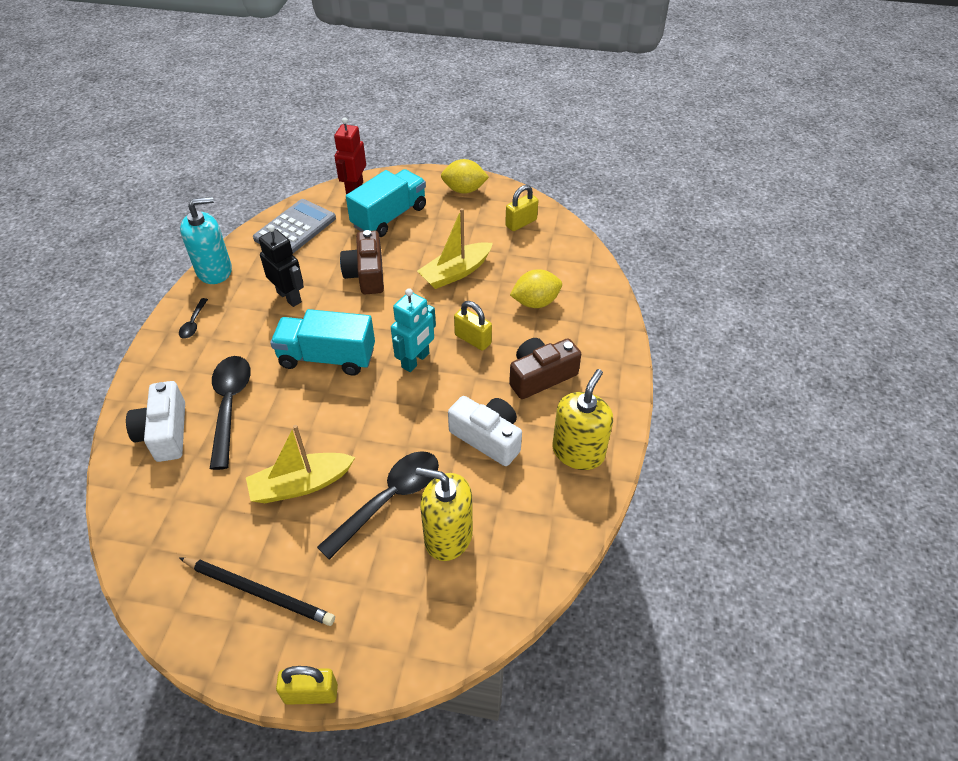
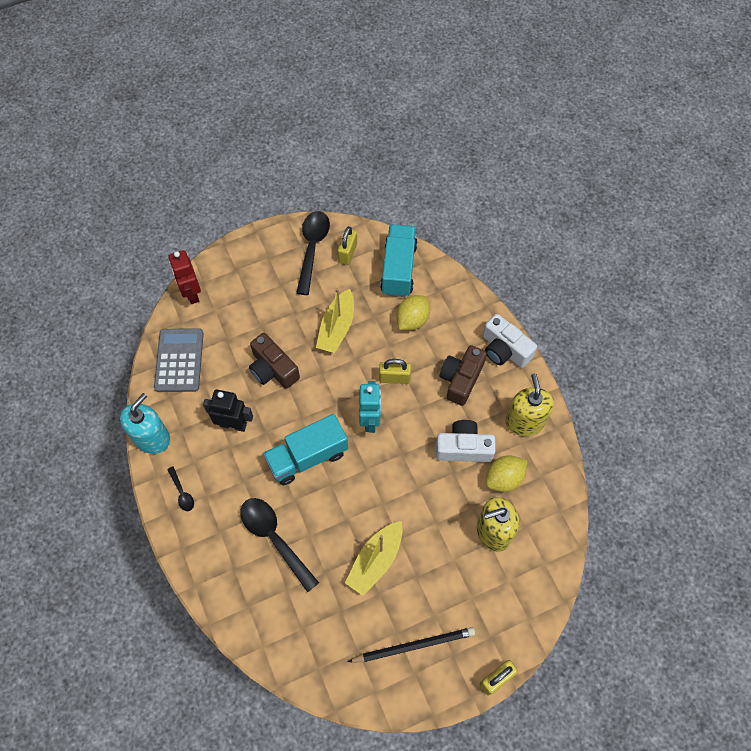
camera: 35 degrees left, 15 degrees up
white camera [126,381,185,462] -> white camera moved to [483,314,537,368]
black spoon [317,451,439,560] -> black spoon moved to [296,211,330,295]
turquoise truck [346,169,426,237] -> turquoise truck moved to [380,224,418,297]
yellow lemon [441,159,489,194] -> yellow lemon moved to [486,455,527,492]

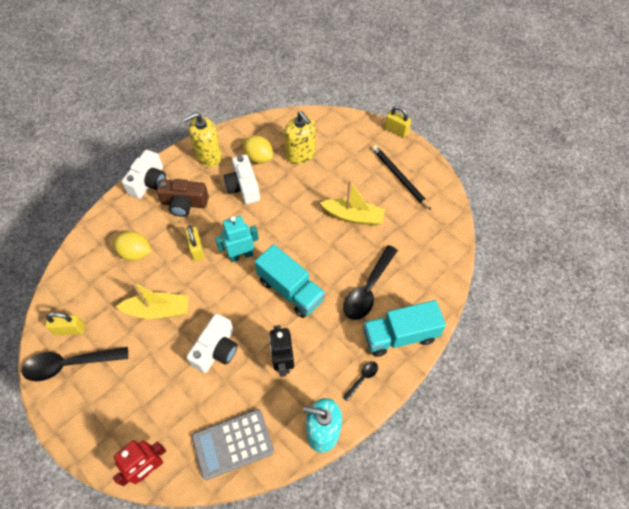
camera: 110 degrees left, 5 degrees down
brown camera [249,333,300,389] -> white camera [186,313,238,373]
turquoise truck [380,224,418,297] -> turquoise truck moved to [363,300,446,357]

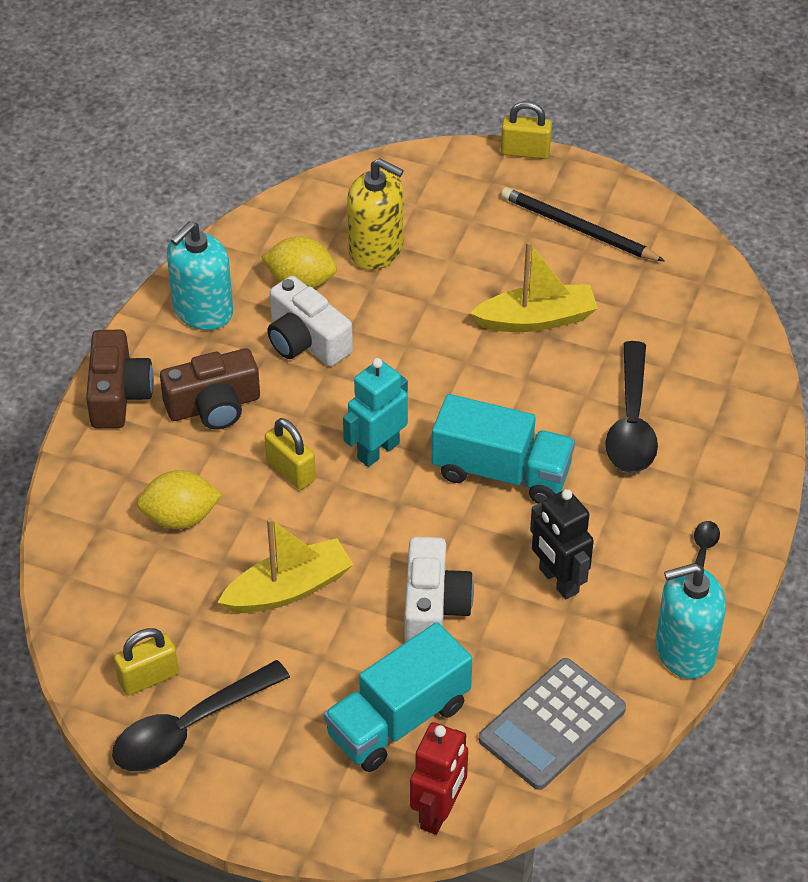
camera: 25 degrees left, 10 degrees down
white camera [122,150,166,199] -> brown camera [86,330,154,428]
yellow soap dispenser [183,112,222,167] -> turquoise soap dispenser [167,221,233,330]
turquoise truck [363,300,446,357] -> turquoise truck moved to [324,622,472,772]

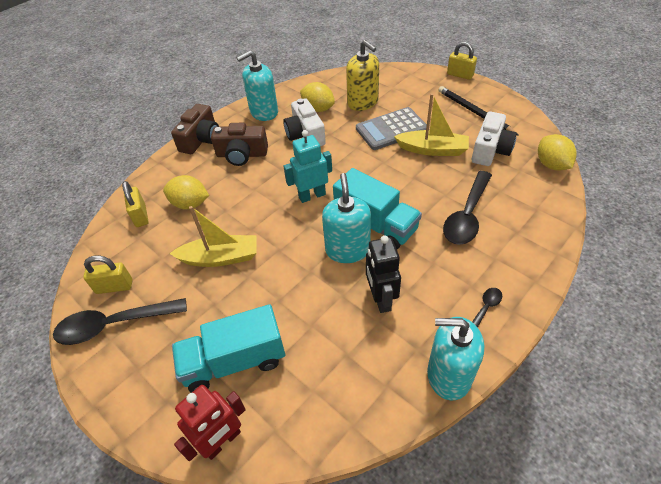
camera: 25 degrees right, 0 degrees up
yellow padlock [265,418,316,490] -> yellow padlock moved to [122,181,149,227]
white camera [405,537,474,642] -> white camera moved to [472,112,517,166]
grey calculator [479,658,626,790] -> grey calculator moved to [356,107,427,150]
none -> turquoise soap dispenser [322,173,371,263]
none -> yellow lemon [538,134,577,171]

